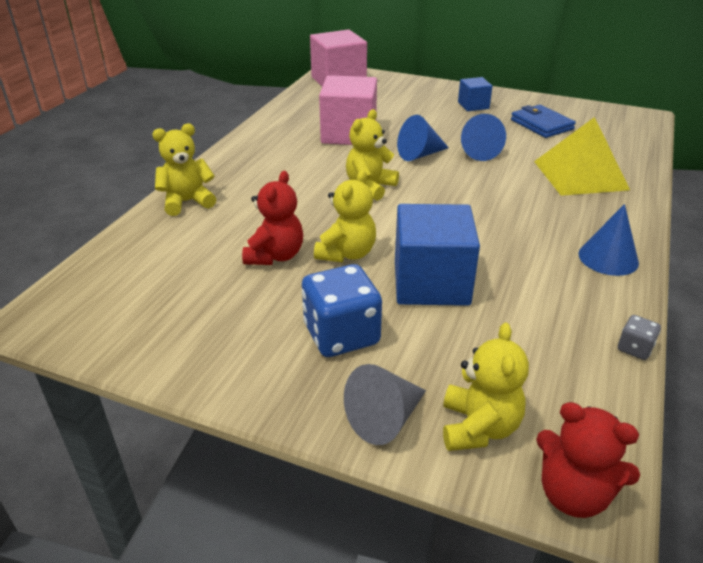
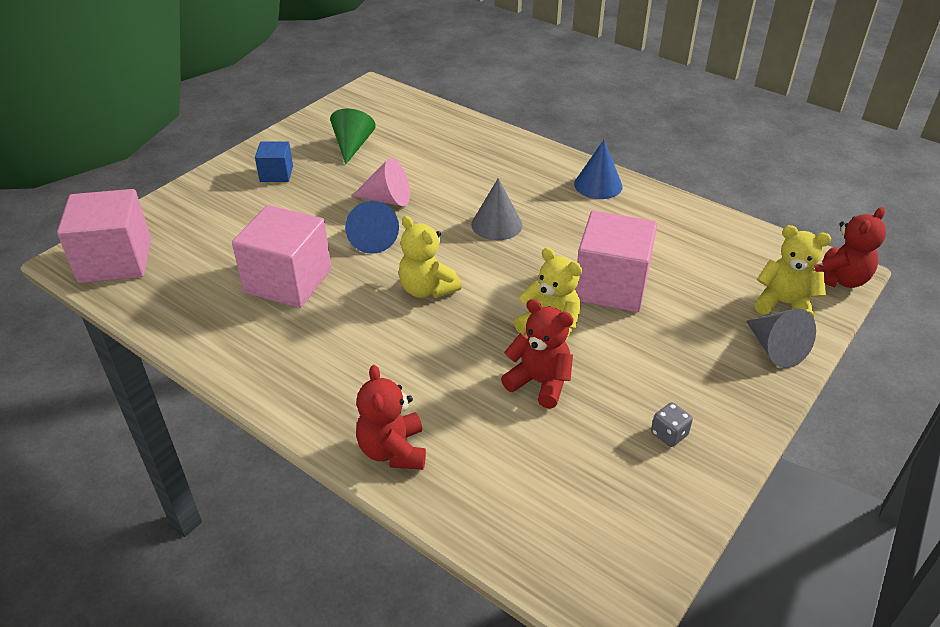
camera: 75 degrees left, 5 degrees up
yellow teddy bear [152,123,216,216] -> red teddy bear [356,365,426,470]
blue dice [302,264,382,357] -> none
blue cube [395,204,480,306] -> pink cube [575,211,657,312]
blue cone [461,114,506,161] -> pink cone [352,158,410,207]
blue wallet [511,105,576,138] -> green cone [330,108,376,164]
yellow pyramid [534,117,630,196] -> none
grey dice [618,315,661,360] -> grey dice moved to [651,402,693,447]
none -> grey cone [471,178,522,240]

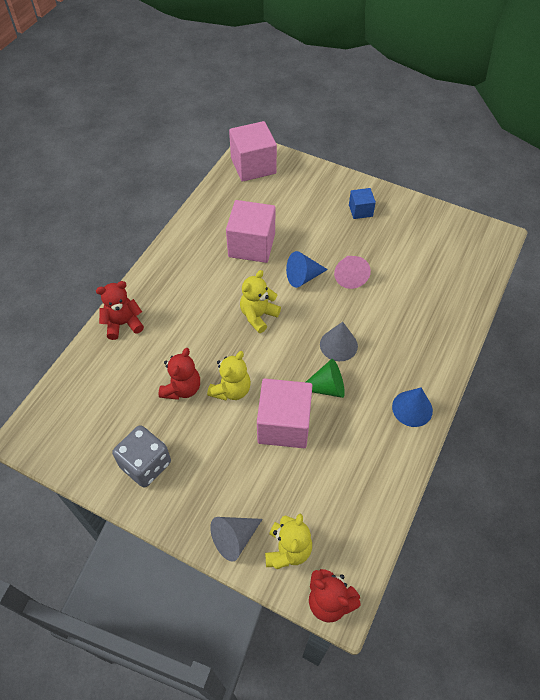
camera: 80 degrees right, 15 degrees up
green cone [330,108,376,164] -> green cone moved to [306,359,345,398]
grey dice [651,402,693,447] -> grey dice [112,425,171,488], size x2.16

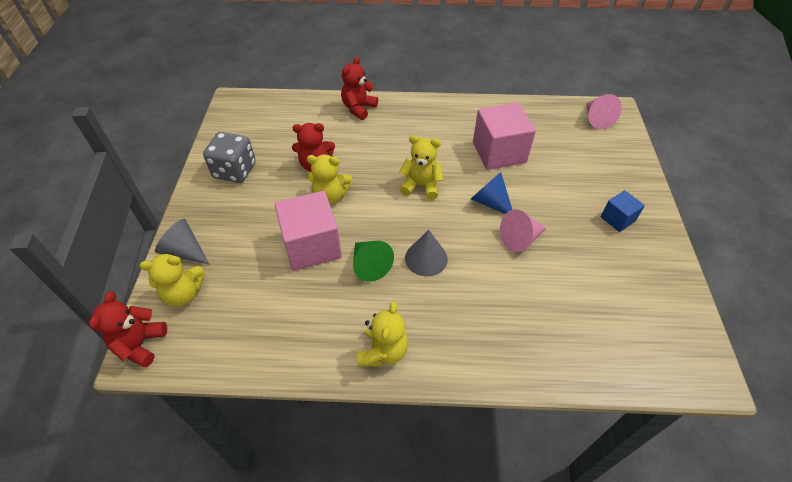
camera: 65 degrees right, 5 degrees down
red teddy bear [96,281,144,340] -> red teddy bear turned 105 degrees counterclockwise [341,56,378,120]
pink cube [229,121,277,182] -> pink cone [587,94,622,129]
blue cone [392,388,433,427] -> yellow teddy bear [358,302,408,367]

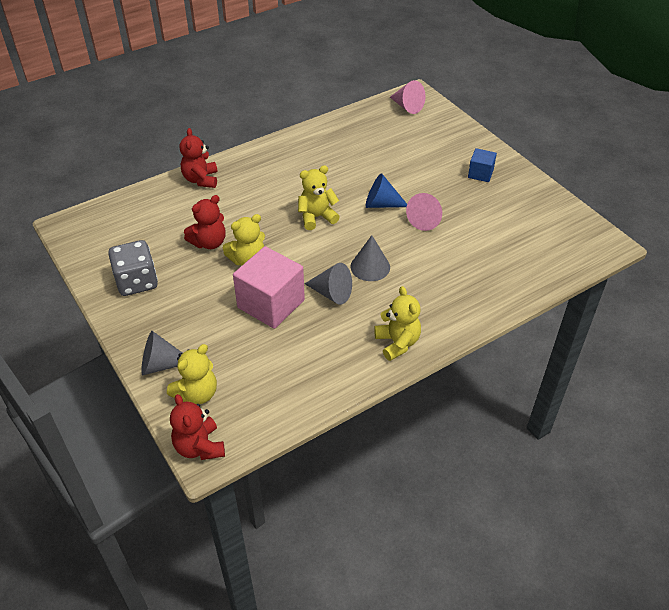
camera: 35 degrees left, 5 degrees down
green cone [353,241,394,282] -> grey cone [305,263,352,305]
pink cube [473,103,536,170] -> none

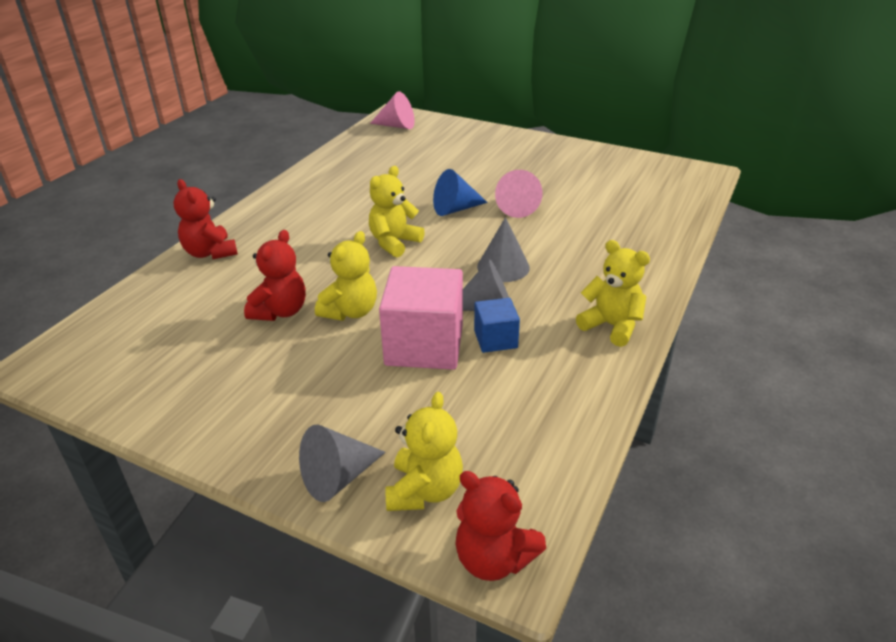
camera: 30 degrees left, 10 degrees down
grey dice [108,240,158,296] -> none
blue cube [468,148,497,182] -> blue cube moved to [474,298,520,353]

